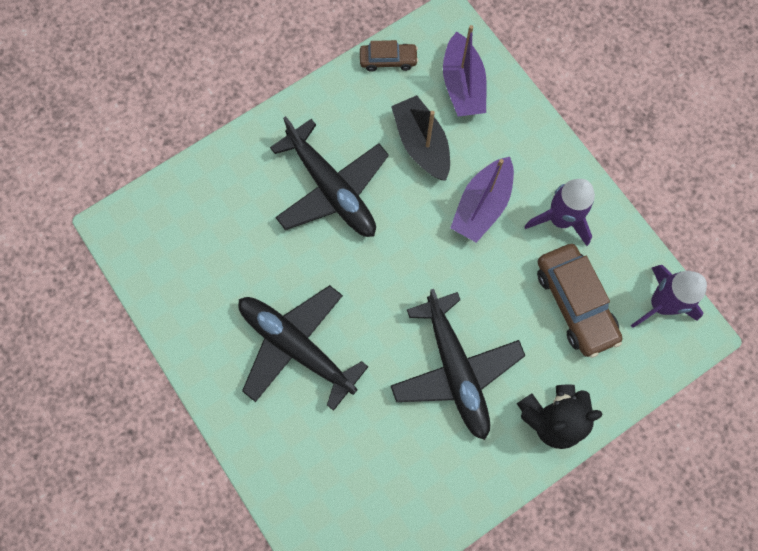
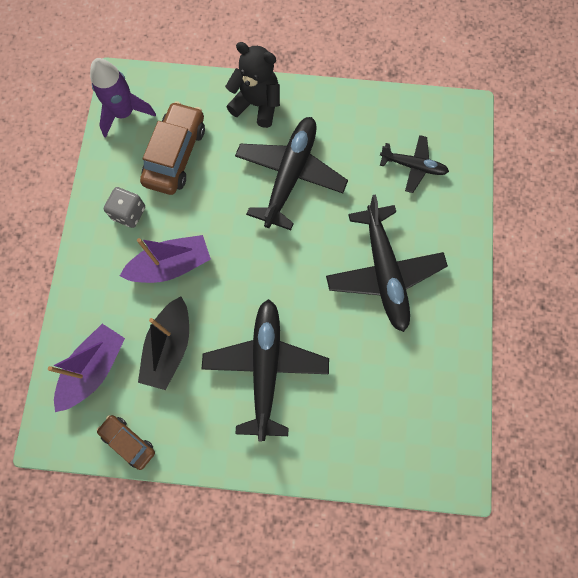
camera: 140 degrees left, 0 degrees up
purple rocket [524,179,595,246] -> grey dice [104,187,145,228]
none -> black plane [380,135,449,193]

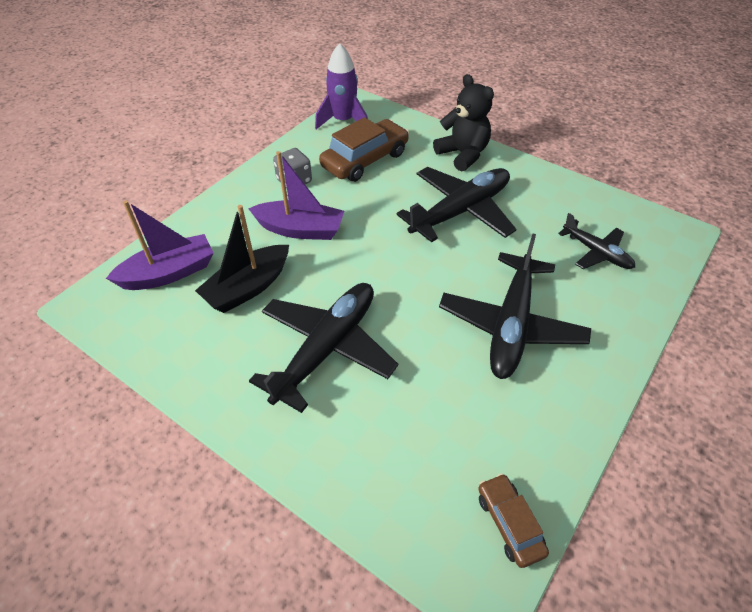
camera: 30 degrees right, 25 degrees down
brown car [97,415,155,470] -> brown car moved to [478,473,549,568]

